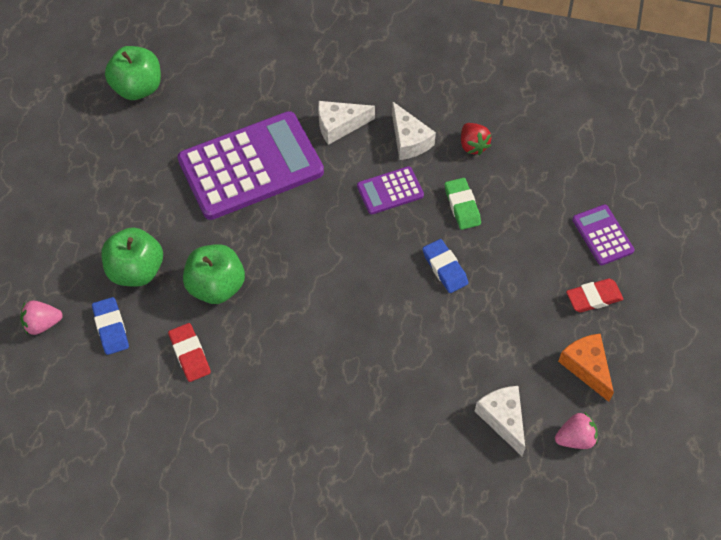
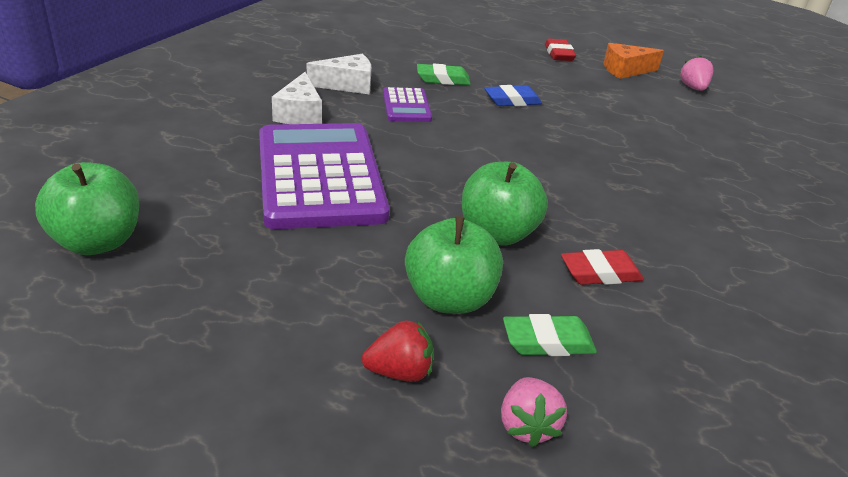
camera: 80 degrees left, 25 degrees down
blue eraser [92,297,129,355] -> green eraser [503,314,597,356]
red strawberry [461,123,492,155] -> red strawberry moved to [362,320,434,382]
white cheese [475,386,525,456] -> none
purple calculator [572,204,635,265] -> none

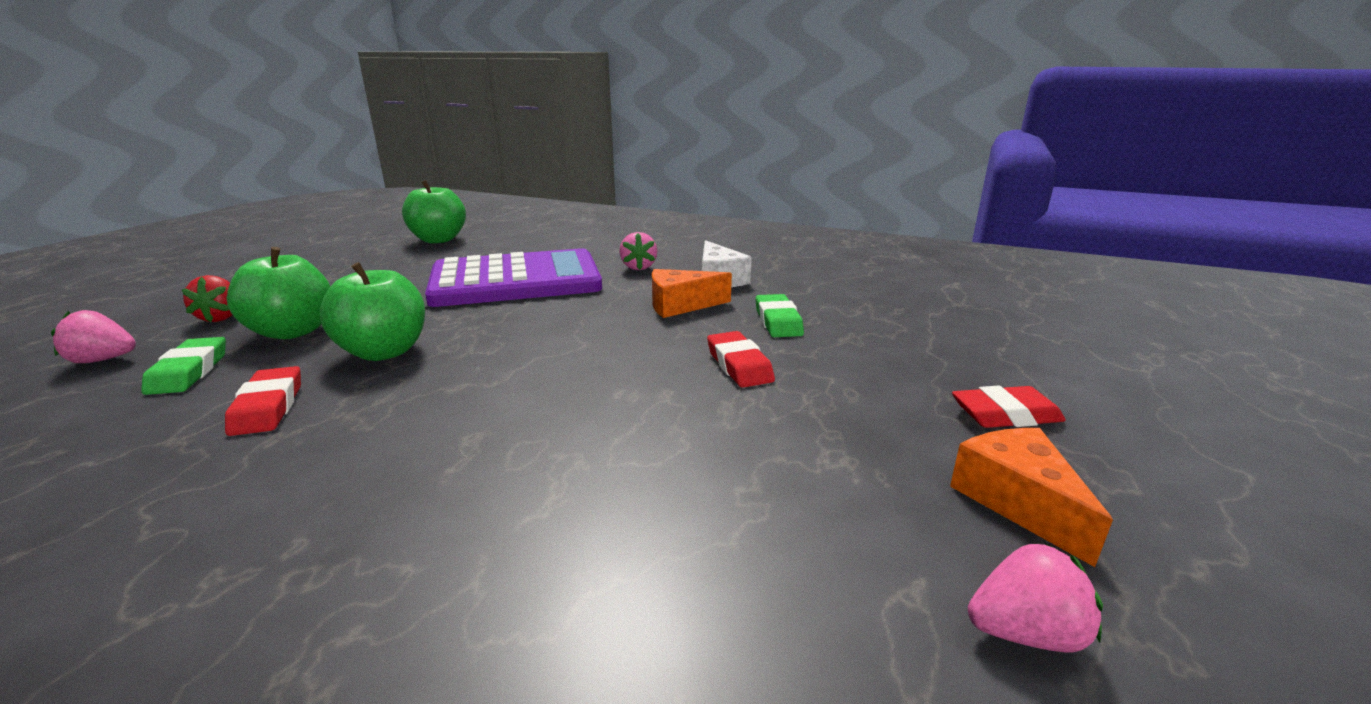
camera: 90 degrees right, 10 degrees down
white cheese [272,72,322,124] -> pink strawberry [619,232,657,270]
purple calculator [383,87,432,122] -> orange cheese [652,269,732,318]
blue eraser [484,85,542,106] -> red eraser [707,331,775,388]

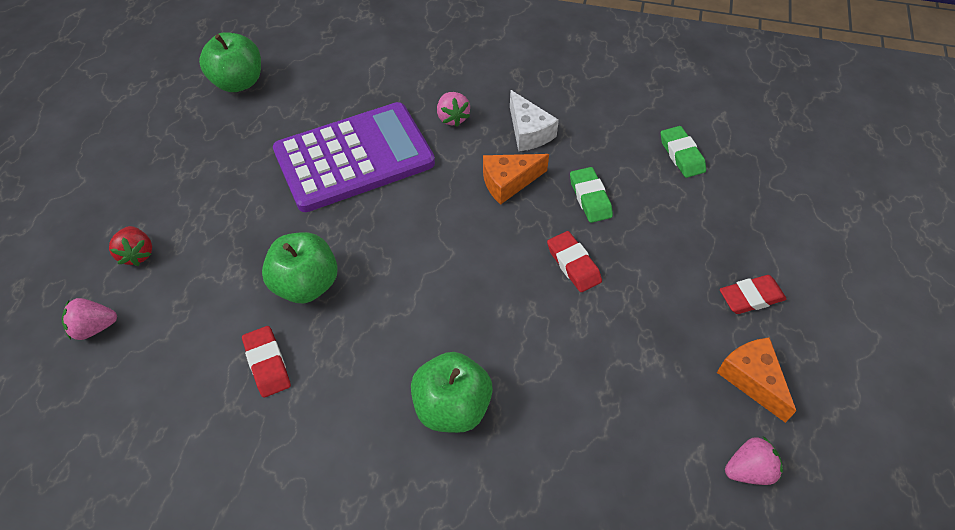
camera: 10 degrees left, 30 degrees up
green eraser [141,337,226,395] -> green eraser moved to [661,126,706,178]
green apple [227,246,330,339] -> green apple moved to [411,352,493,433]

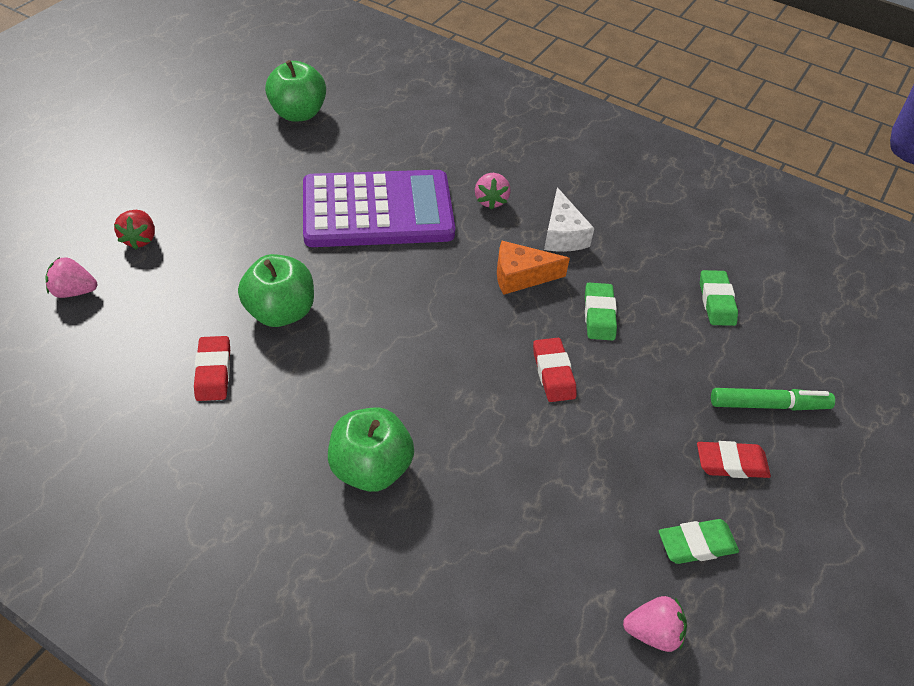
camera: 15 degrees right, 5 degrees down
orange cheese [717,337,796,423] -> green eraser [659,519,739,564]
none -> green marker [711,388,835,410]

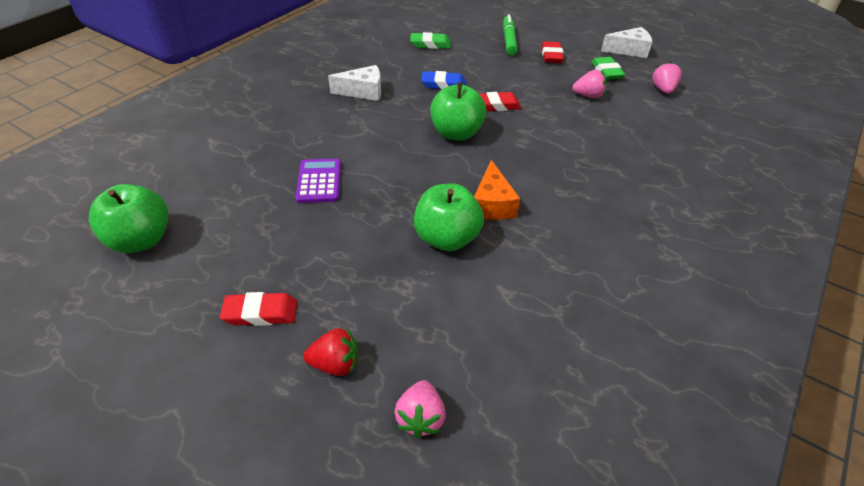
camera: 85 degrees left, 5 degrees down
red eraser [194,336,230,401] -> red eraser moved to [220,292,297,326]
purple calculator [303,170,455,247] -> purple calculator [295,159,341,203], size x0.46
green apple [328,407,414,492] -> green apple moved to [430,82,486,140]
pink strawberry [475,173,511,210] -> pink strawberry moved to [572,70,607,98]
orange cheese [497,241,570,295] -> orange cheese moved to [474,160,520,220]
green eraser [585,283,617,341] -> blue eraser [421,71,466,89]
none -> white cheese [601,27,652,58]

